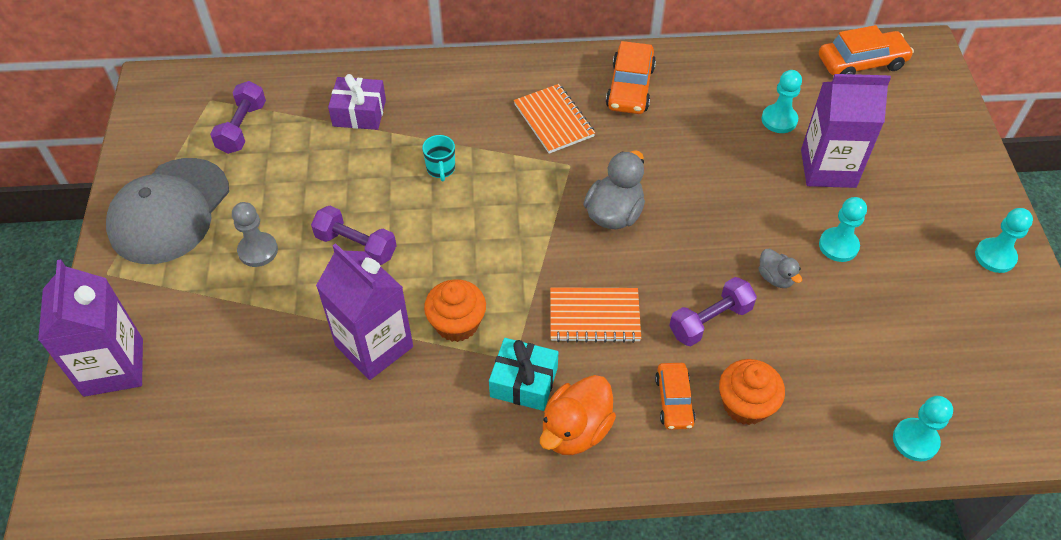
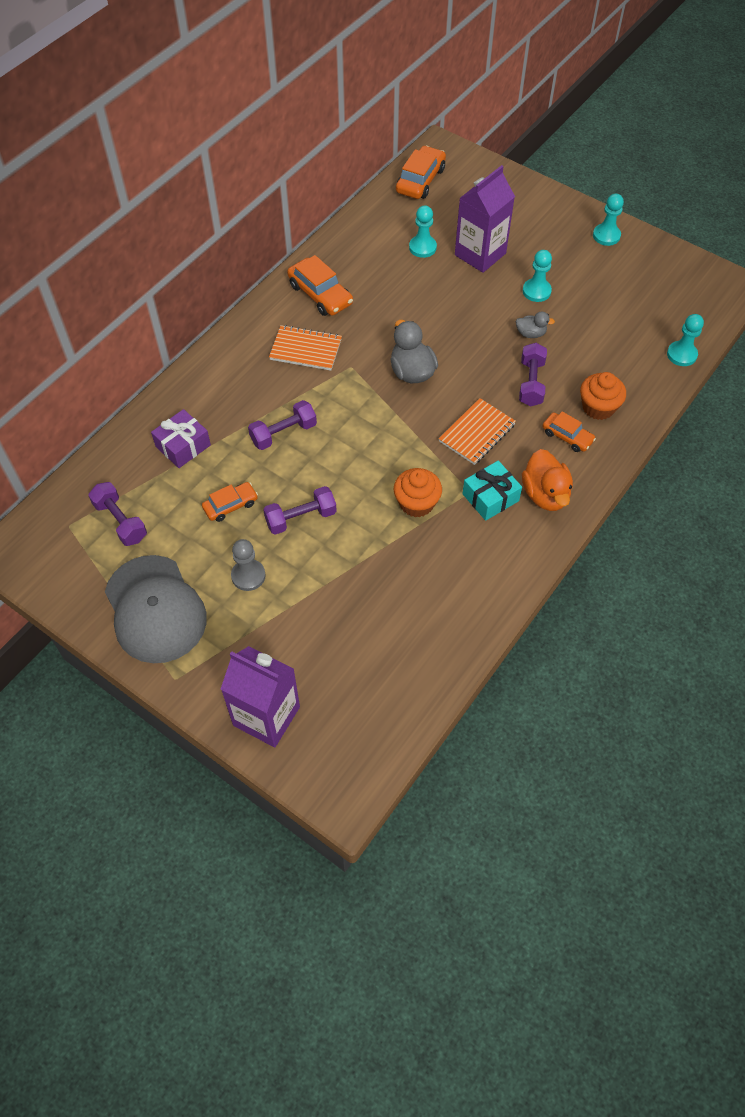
camera: 50 degrees left, 5 degrees up
purple carton [316,243,413,380] -> none
turquoise mug [422,135,455,182] -> purple dumbbell [248,400,317,450]
none -> orange car [202,482,258,522]

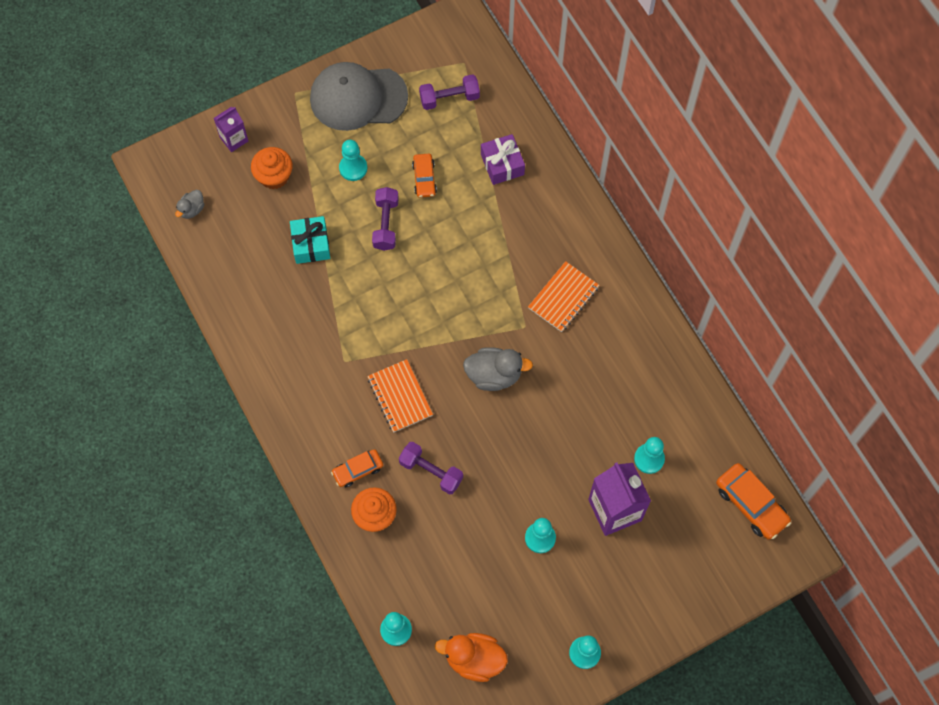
camera: 115 degrees right, 10 degrees up
purple carton [221,646,300,747] -> purple carton [214,107,248,152], size x0.56
grey pawn [231,539,266,591] -> turquoise pawn [339,140,367,181]
purple dumbbell [248,400,317,450] -> none
orange car [287,255,353,316] -> none
orange cupcake [394,468,442,517] -> orange cupcake moved to [251,147,293,189]
turquoise gift [462,461,522,521] -> turquoise gift moved to [290,216,330,264]
grey duck [516,312,555,338] -> grey duck moved to [175,190,204,219]
orange duck [522,449,573,511] -> orange duck moved to [435,633,508,682]

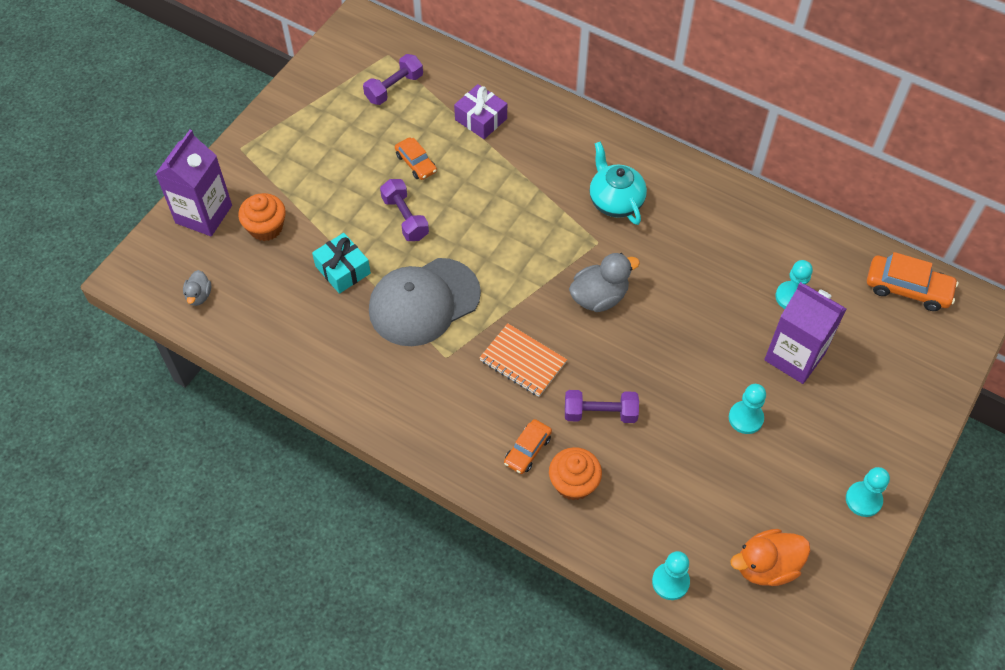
camera: 30 degrees left, 10 degrees down
purple carton [214,107,248,152] -> purple carton [156,130,232,236], size x1.78
grey cap [310,62,408,131] -> grey cap moved to [369,258,481,346]
turquoise pawn [339,140,367,181] -> none
orange notebook [528,261,599,332] -> turquoise teapot [590,141,647,225]

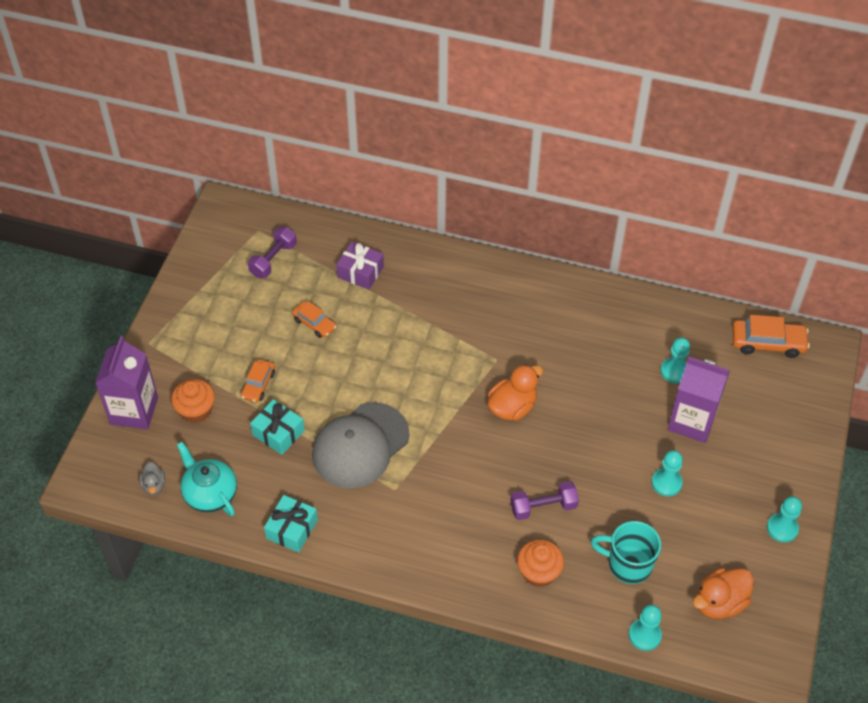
camera: 15 degrees left, 5 degrees down
purple dumbbell [380,179,429,241] -> none
orange notebook [479,323,567,397] -> none
orange car [504,419,552,474] -> orange car moved to [241,359,275,403]
grey duck [569,253,640,312] -> orange duck [487,364,543,421]
turquoise teapot [590,141,647,225] -> turquoise teapot moved to [177,442,237,516]
none -> turquoise gift [264,495,318,553]
none -> turquoise mug [591,521,661,584]

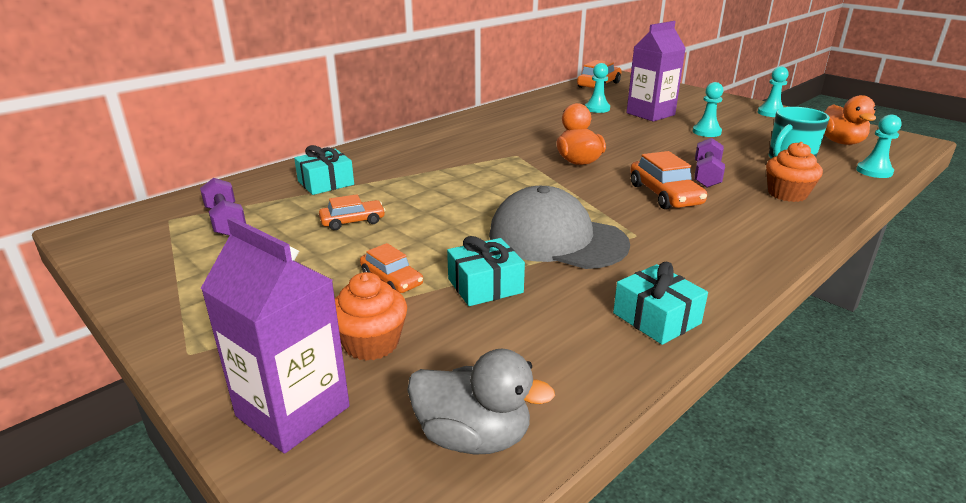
camera: 60 degrees left, 25 degrees down
grey duck [139,462,165,495] -> grey duck [407,349,555,455], size x1.77
turquoise teapot [177,442,237,516] -> none
grey cap [312,402,410,488] -> grey cap turned 135 degrees clockwise [489,186,630,269]
purple gift [336,242,384,290] -> turquoise gift [294,145,354,195]
none -> orange car [630,151,707,209]

